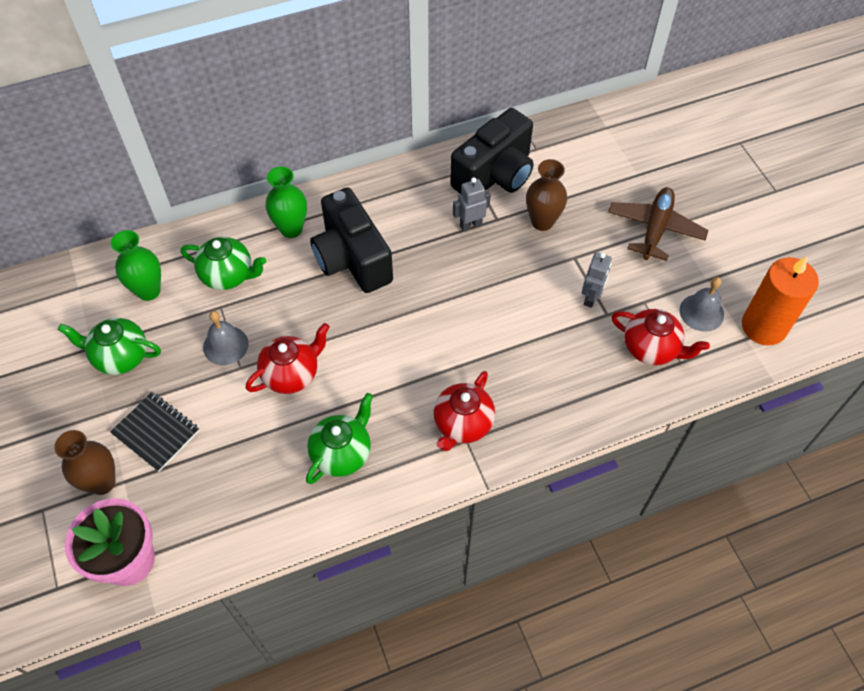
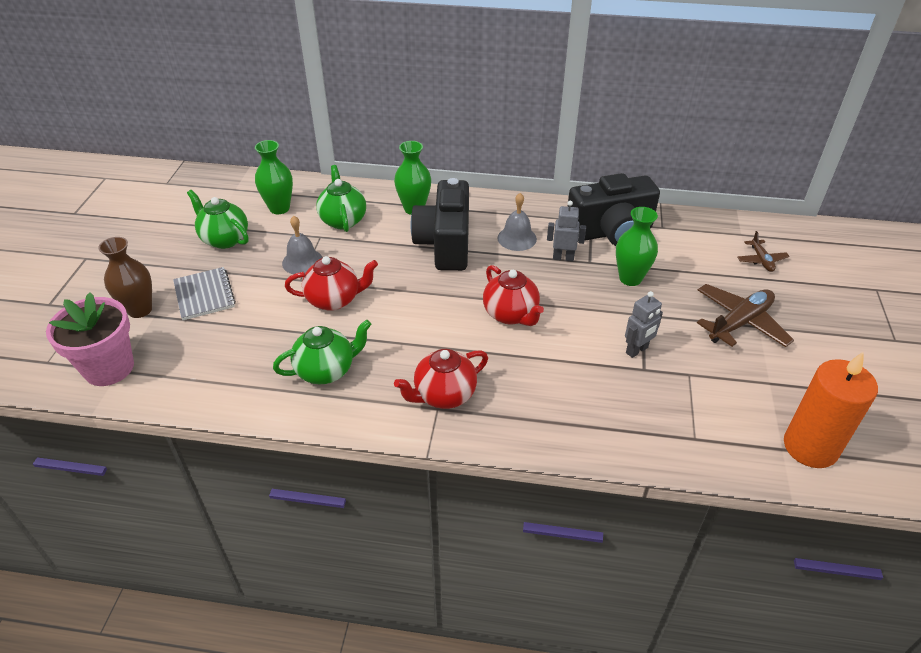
camera: 30 degrees right, 15 degrees down
black notebook [110,392,199,472] -> grey notebook [173,267,236,320]
green teapot [181,237,266,290] -> green teapot turned 150 degrees counterclockwise [316,165,366,232]
brown vase [526,159,567,231] -> green vase [616,207,658,286]
red teapot [612,309,710,365] -> red teapot moved to [483,265,544,326]
grey bell [679,277,724,332] -> grey bell moved to [498,193,537,251]
none -> brown plane [737,231,790,272]

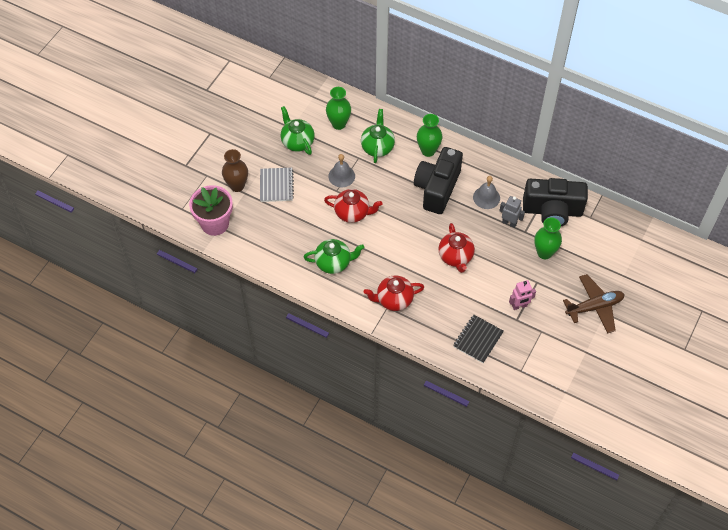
camera: 20 degrees right, 15 degrees up
grey robot [625,291,663,358] -> pink robot [509,280,536,310]
brown plane [737,231,790,272] -> none
orange candle [784,351,878,468] -> none
none -> black notebook [453,315,504,363]

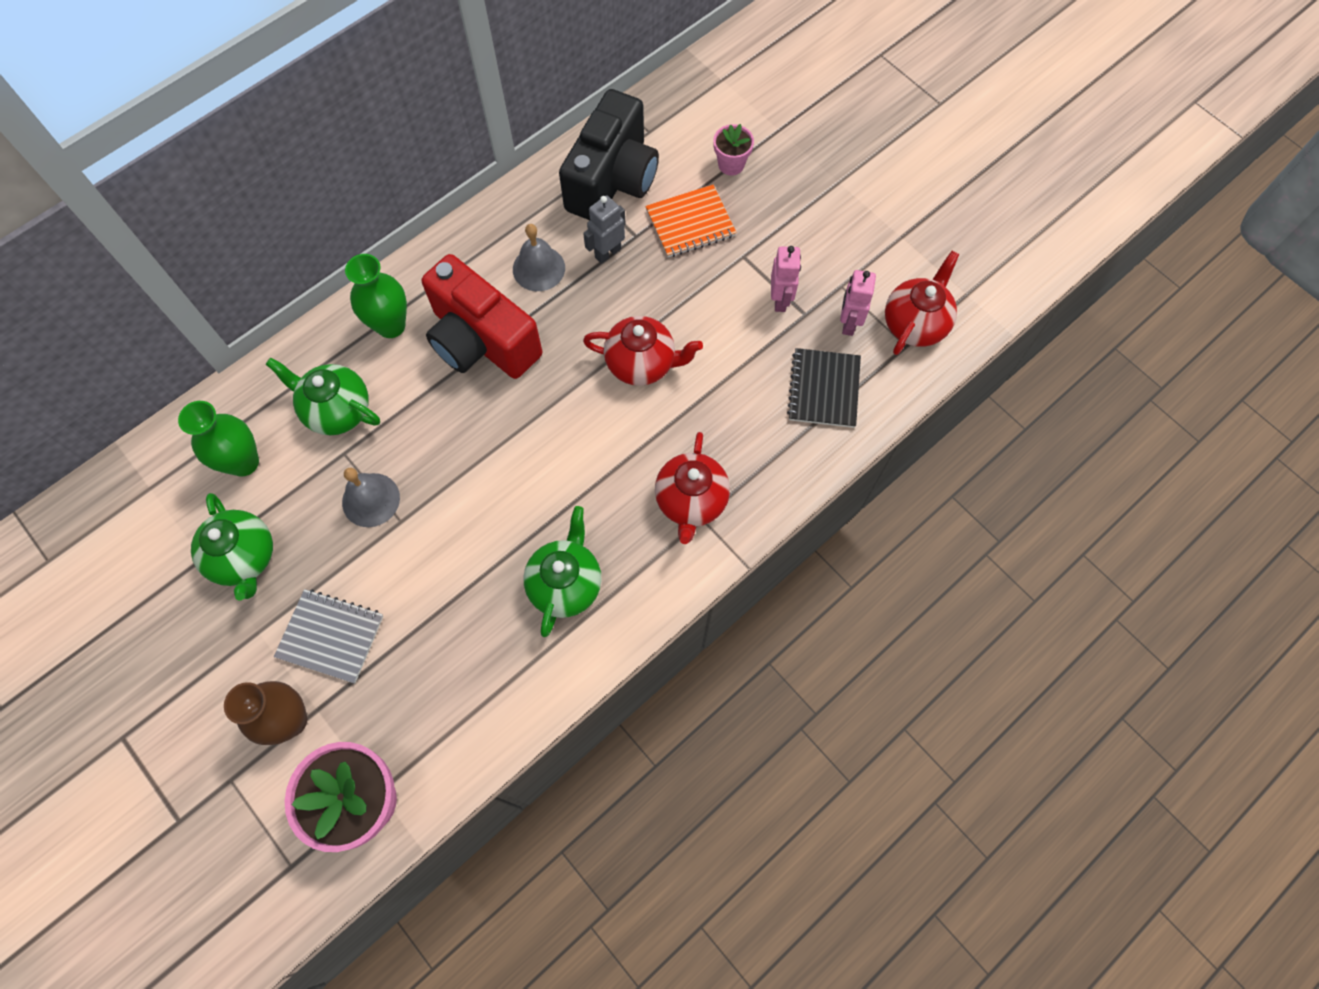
camera: 70 degrees left, 10 degrees up
green teapot [281,106,315,155] -> green teapot turned 105 degrees counterclockwise [191,493,273,601]
red teapot [324,189,383,223] -> red teapot moved to [885,251,959,355]
black camera [414,147,463,214] -> red camera [422,254,542,379]
black notebook [453,315,504,363] -> black notebook turned 45 degrees clockwise [787,348,861,428]
green vase [534,218,562,259] -> orange notebook [645,185,737,257]
brown plane [563,274,625,333] -> none
none -> pink flower pot [713,124,754,175]
none -> pink robot [840,270,876,336]

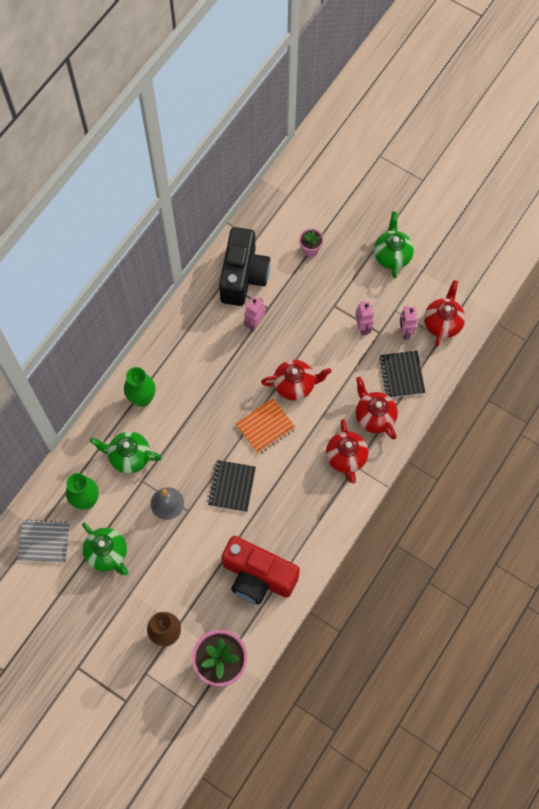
camera: 15 degrees left, 0 degrees up
grey notebook [274,589,383,683] -> grey notebook moved to [17,520,70,562]
red camera [422,254,542,379] -> red camera moved to [222,536,300,604]
grey bell [513,224,565,291] -> none
green teapot [523,506,602,637] -> green teapot moved to [374,211,414,279]
grey robot [583,195,626,264] -> pink robot [244,296,265,331]
orange notebook [645,185,737,257] -> orange notebook moved to [236,398,296,454]
none -> black notebook [207,460,256,512]
none -> red teapot [356,377,398,440]

